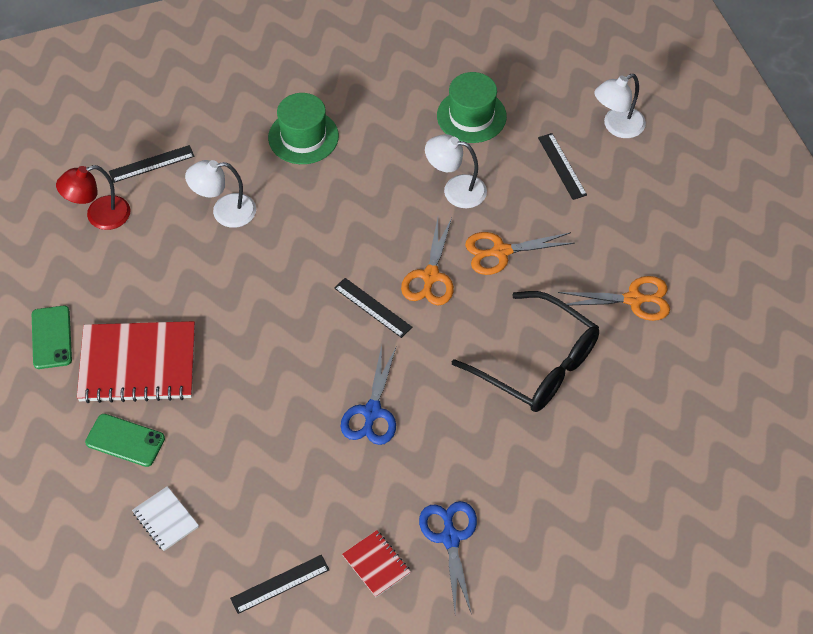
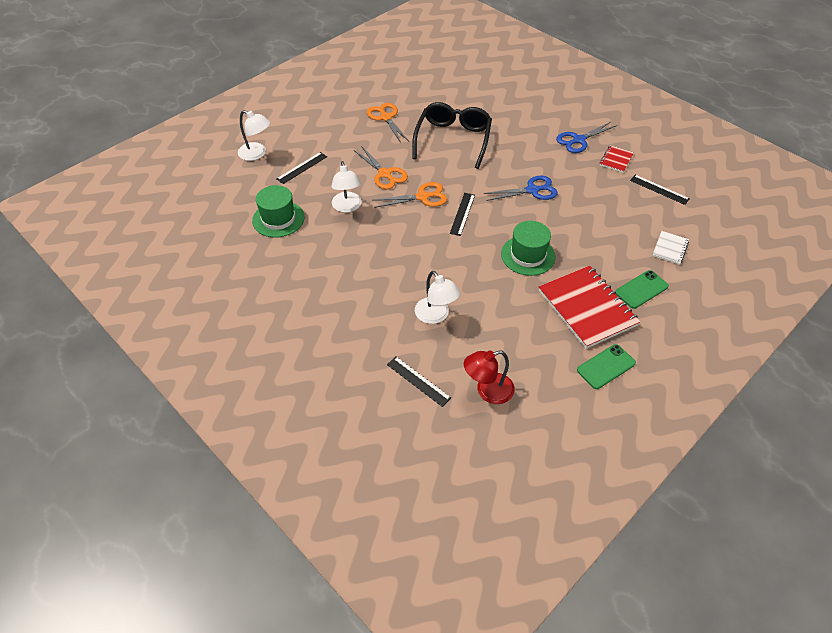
camera: 115 degrees left, 5 degrees down
red lamp [56,165,130,230] -> red lamp turned 120 degrees clockwise [464,350,515,404]
green phone [85,414,165,467] -> green phone turned 60 degrees clockwise [616,270,669,309]
green hat [268,93,339,164] -> green hat moved to [501,221,555,276]

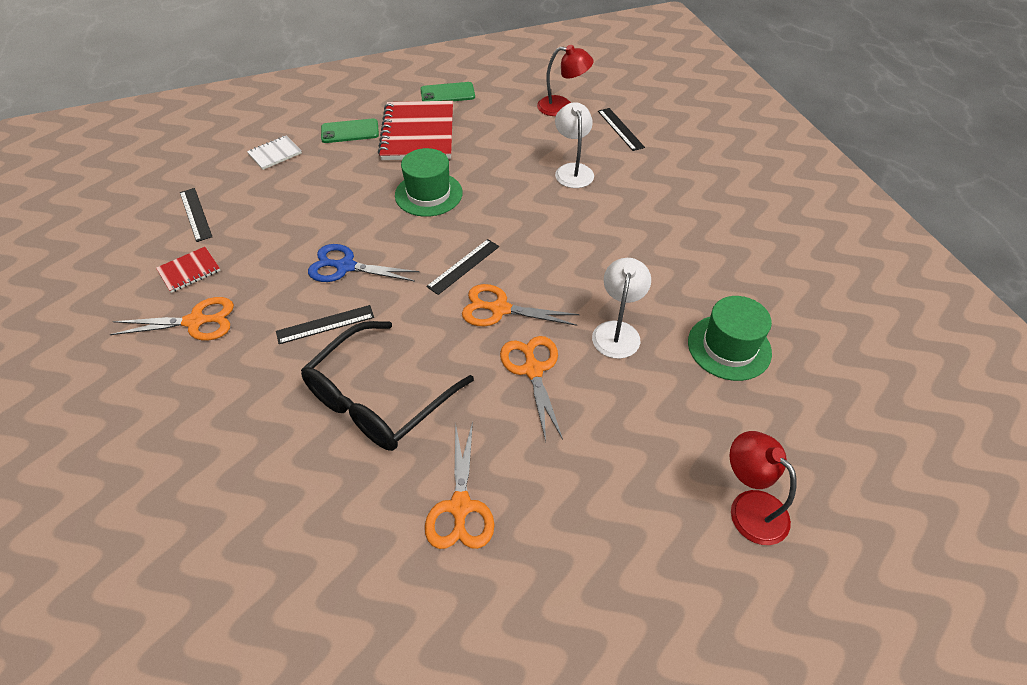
camera: 155 degrees left, 0 degrees up
white lamp [238,110,271,161] -> red lamp [730,431,797,545]
black ruler [277,152,327,184] -> black ruler moved to [276,305,374,344]
blue scissors [556,122,617,153] -> orange scissors [110,297,234,341]

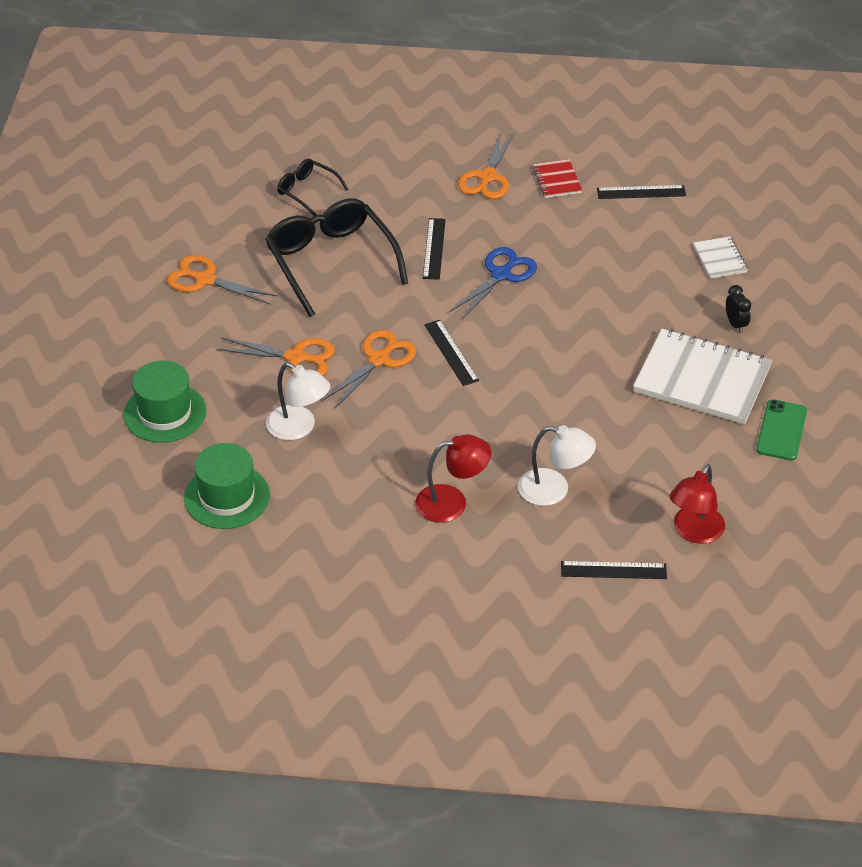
camera: 115 degrees right, 5 degrees down
green phone [321,118,379,143] -> black clock [726,285,751,333]
red notebook [378,101,453,160] -> white notebook [633,329,772,424]
green hat [395,148,463,217] -> green hat moved to [124,361,206,443]
red lamp [730,431,797,545] -> red lamp moved to [415,434,491,523]
none -> black glasses [277,159,348,216]

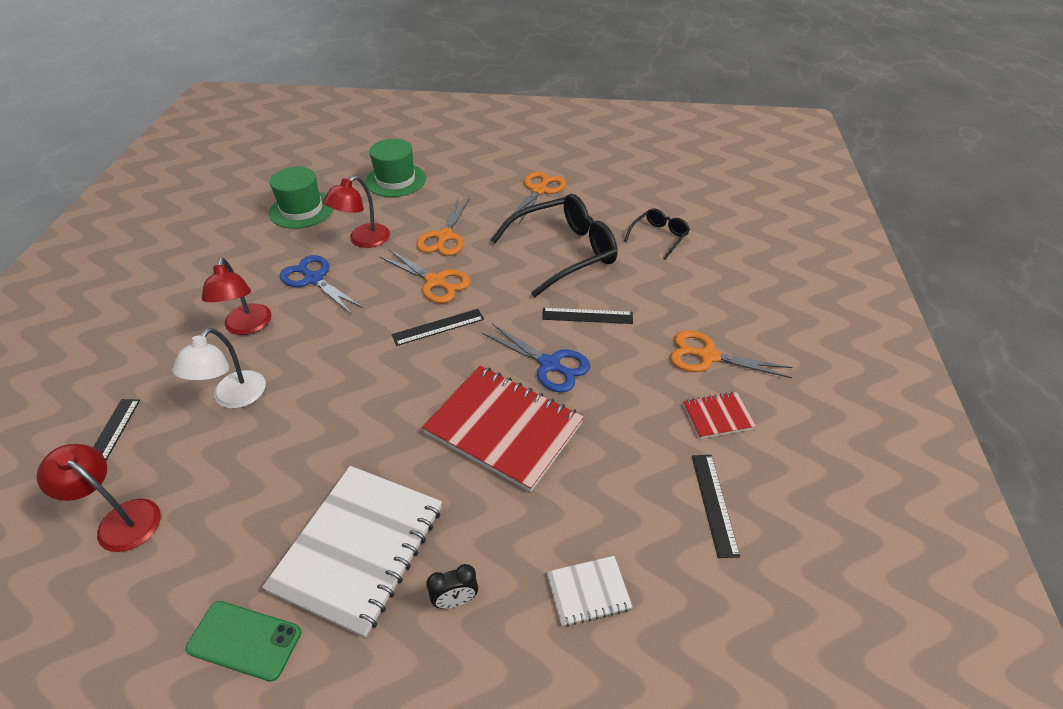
camera: 90 degrees right, 0 degrees up
white lamp [266,362,330,440] -> red lamp [323,176,390,248]
none -> blue scissors [280,255,363,314]
none -> red notebook [422,366,584,492]

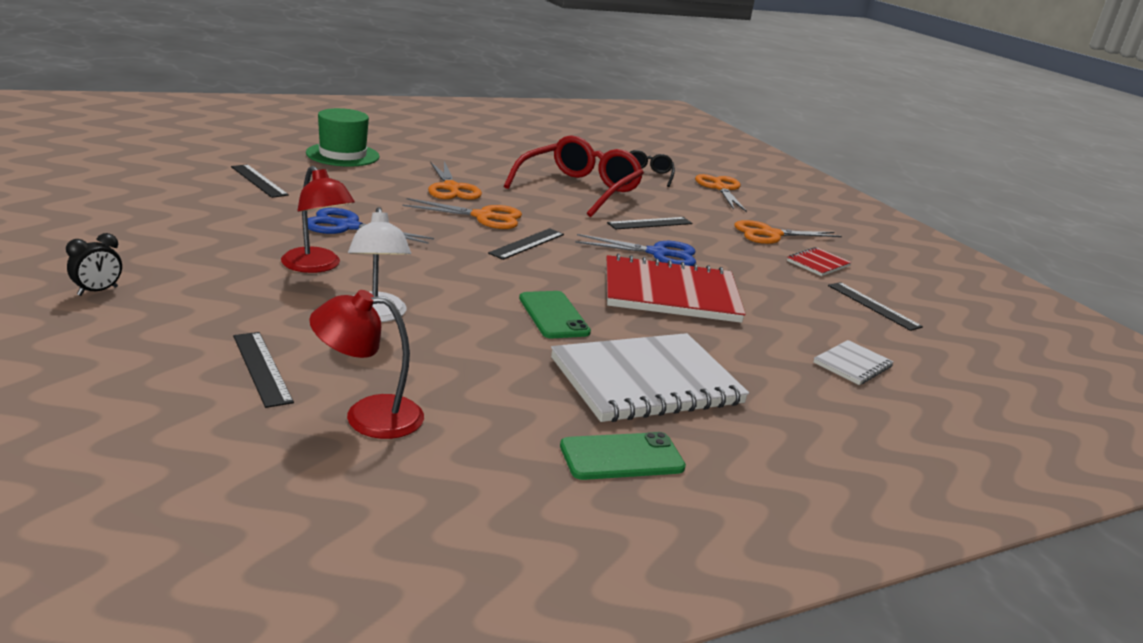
camera: 35 degrees left, 20 degrees down
white notebook [262,466,442,637] -> white notebook turned 75 degrees clockwise [551,333,749,422]
green hat [269,167,334,229] -> black ruler [231,164,289,198]
red lamp [323,176,390,248] -> none
black clock [427,564,478,609] -> black clock moved to [66,233,122,296]
black glasses [491,194,617,297] -> red glasses [504,135,644,217]
orange scissors [512,172,566,224] -> orange scissors moved to [695,174,747,212]
none -> green phone [519,291,591,338]

